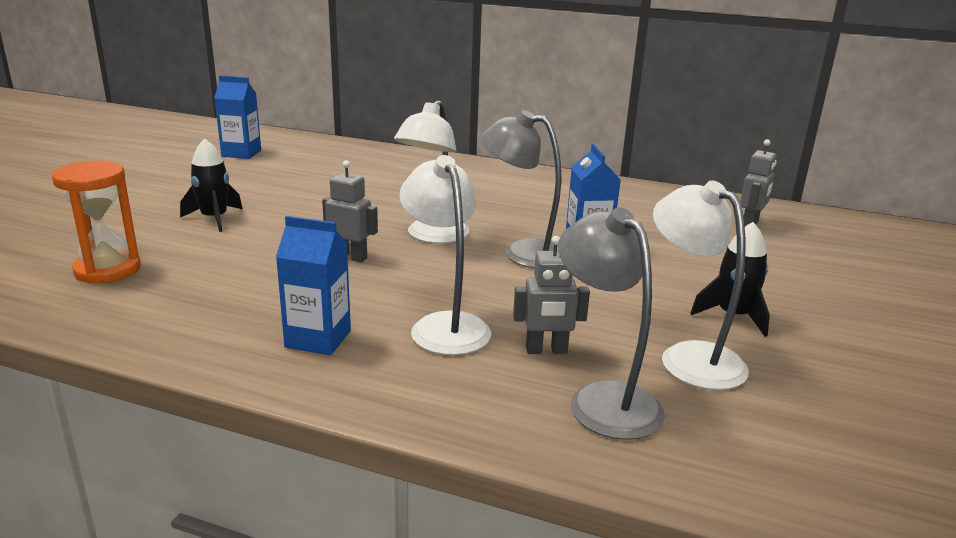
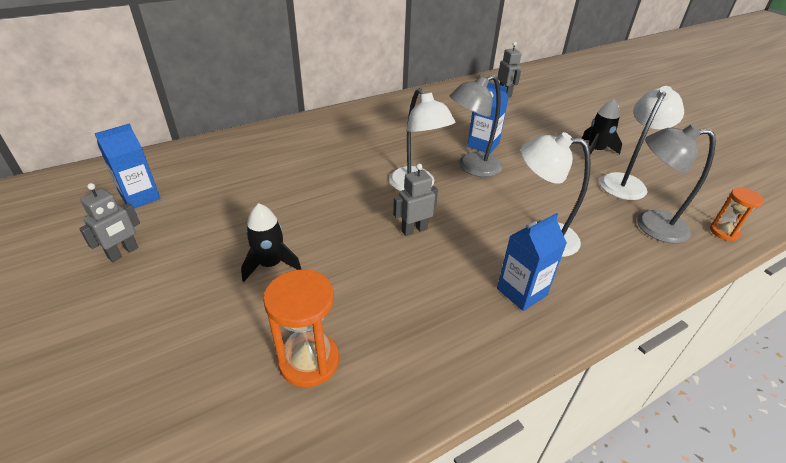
camera: 50 degrees left, 15 degrees up
grey robot [513,236,590,354] -> grey robot moved to [79,183,140,262]
white lamp [653,180,749,390] -> white lamp turned 120 degrees clockwise [600,86,684,200]
none -> orange hourglass [710,188,764,241]

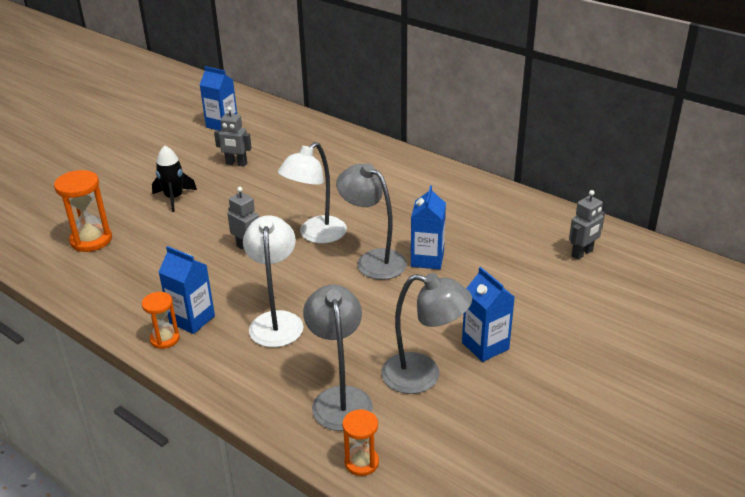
camera: 70 degrees right, 5 degrees down
grey robot [79,183,140,262] -> grey robot moved to [214,107,252,167]
black rocket [582,99,622,155] -> blue carton [462,267,515,362]
white lamp [600,86,684,200] -> grey lamp [381,273,472,394]
none -> orange hourglass [142,292,180,349]

